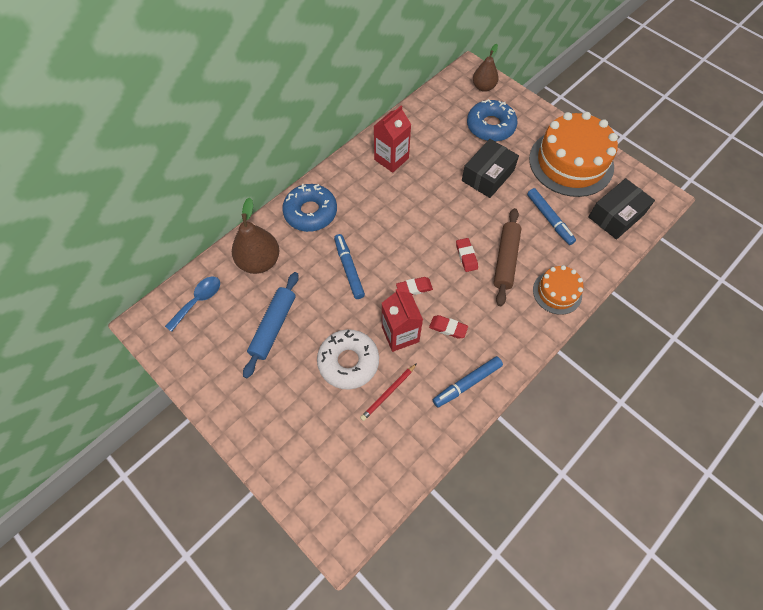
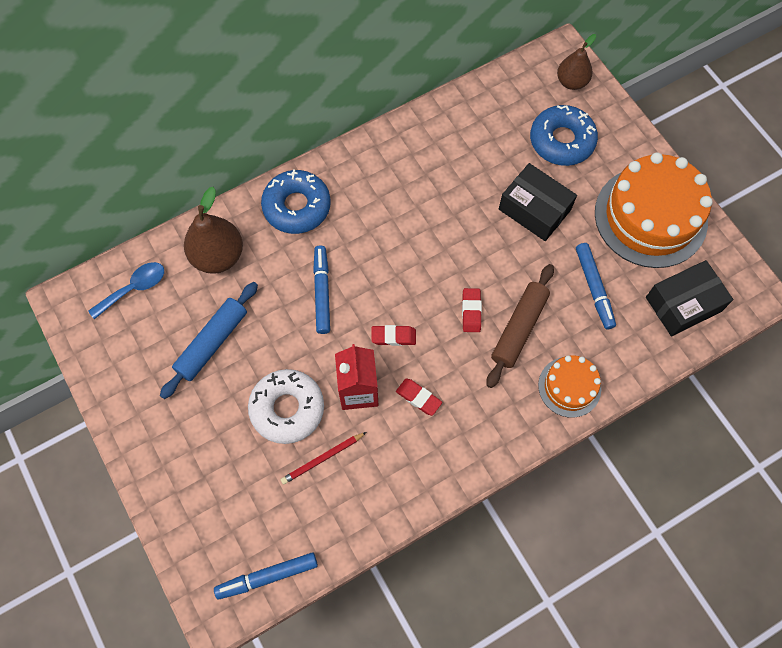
camera: 15 degrees right, 5 degrees up
red carton [374,105,411,173] -> none
blue marker [433,356,503,407] -> blue marker moved to [214,552,318,600]
black box [462,139,519,198] -> black box turned 75 degrees clockwise [499,163,577,241]

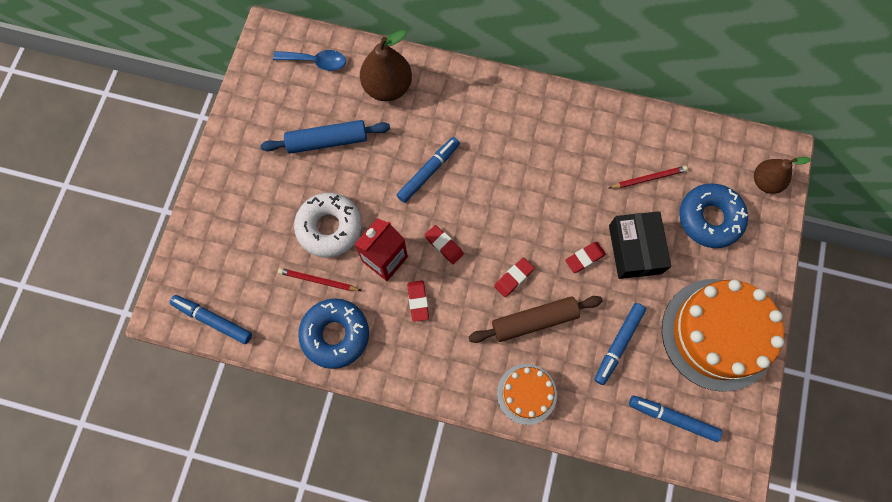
camera: 45 degrees right, 5 degrees up
blue donut [261,169,331,234] -> blue donut moved to [298,298,369,369]
black box [646,260,733,336] -> blue marker [629,395,722,442]
none -> red eraser [565,242,606,273]
none -> red pencil [609,166,688,189]

